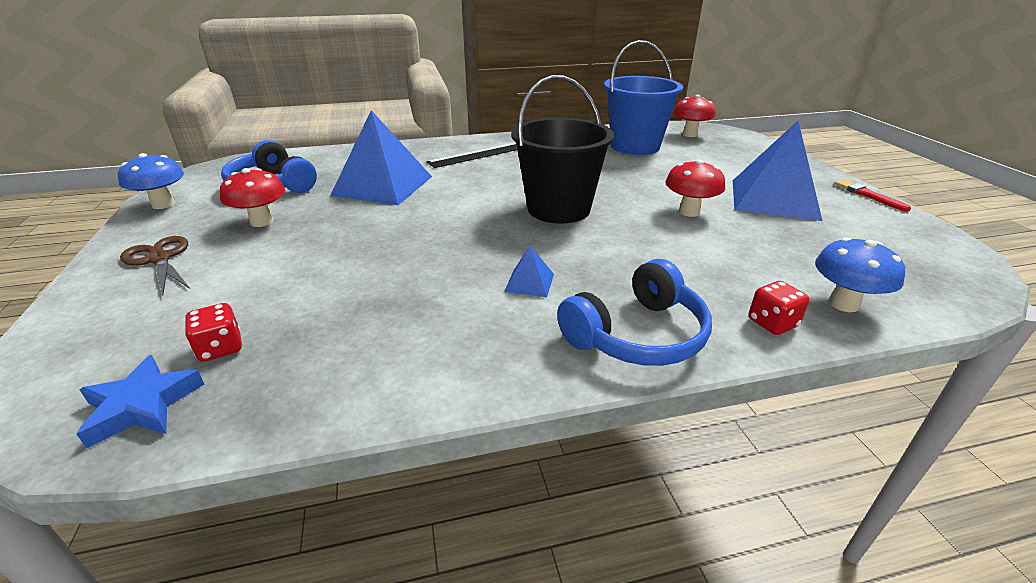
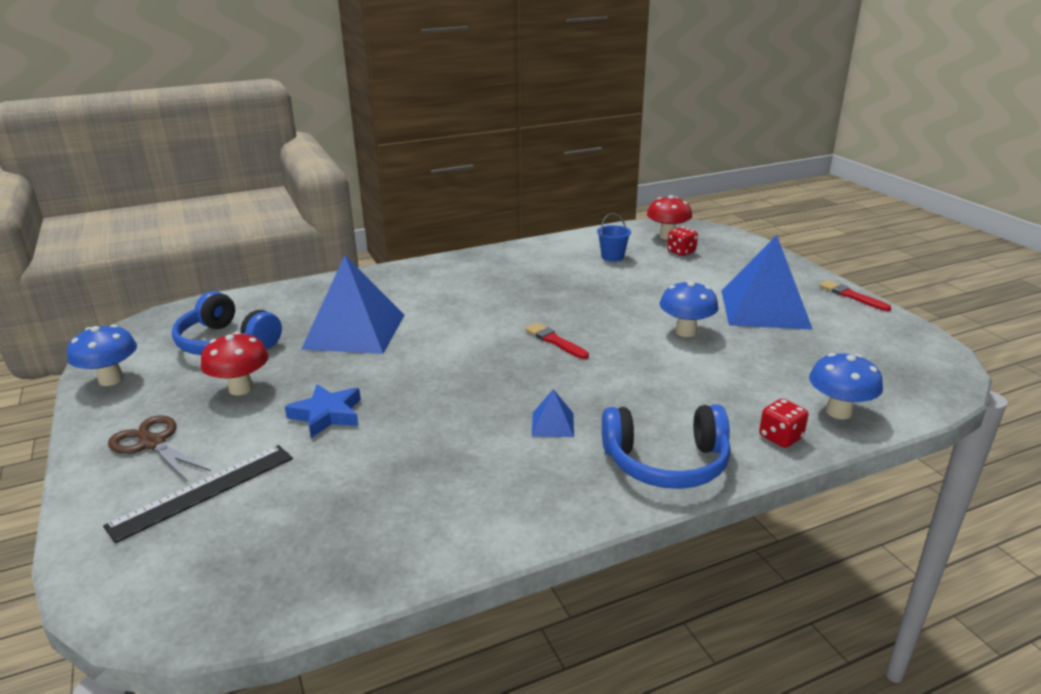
camera: 10 degrees left, 5 degrees down
blue star [76,355,204,448] -> blue star moved to [285,384,361,438]
red dice [185,303,242,362] -> red dice moved to [667,227,698,256]
black ruler [427,142,518,168] -> black ruler moved to [103,445,293,543]
black bucket [511,75,615,224] -> red brush [525,323,589,359]
blue headphones [557,259,712,366] -> blue headphones turned 45 degrees clockwise [602,404,731,489]
blue bucket [604,40,683,155] -> blue bucket [597,213,631,262], size x0.42
red mushroom [665,159,725,217] -> blue mushroom [660,280,719,337]

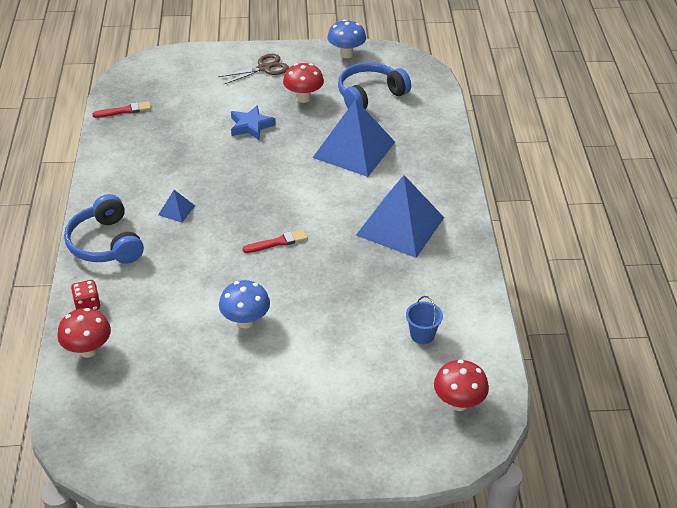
camera: 110 degrees right, 15 degrees up
black ruler [103,445,293,543] -> none
blue headphones [602,404,731,489] -> blue headphones turned 45 degrees counterclockwise [64,194,144,264]
red dice [667,227,698,256] -> none
blue pyramid [721,235,813,330] -> blue pyramid moved to [356,175,444,258]
blue mushroom [809,353,883,419] -> red mushroom [57,308,111,358]
red brush [819,280,891,311] -> red brush moved to [92,101,151,118]

